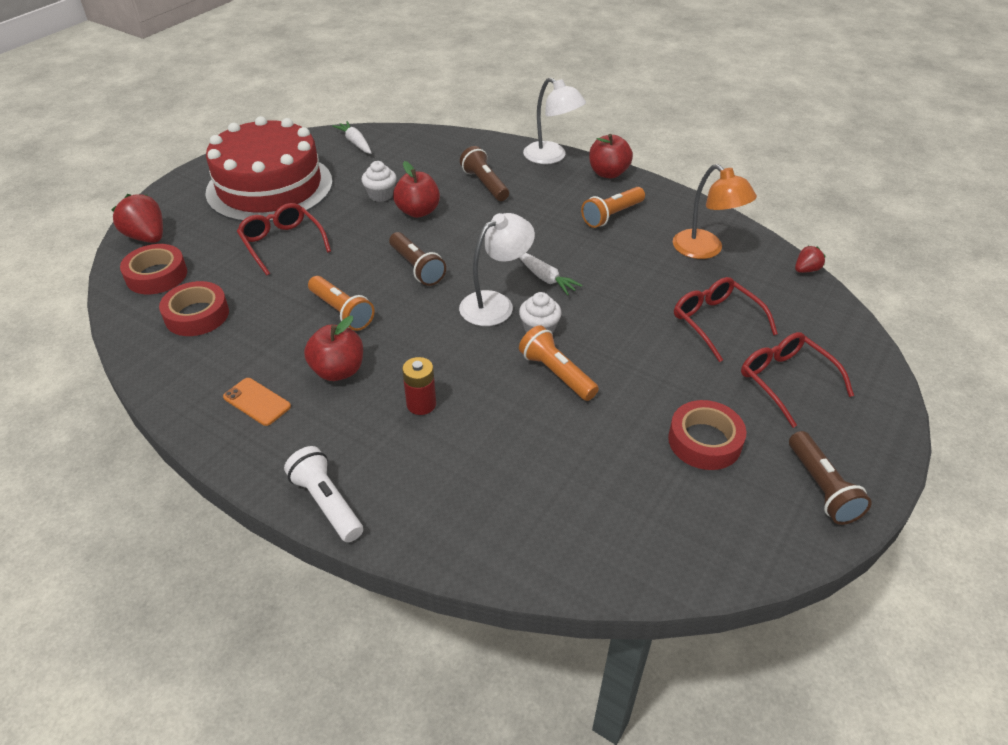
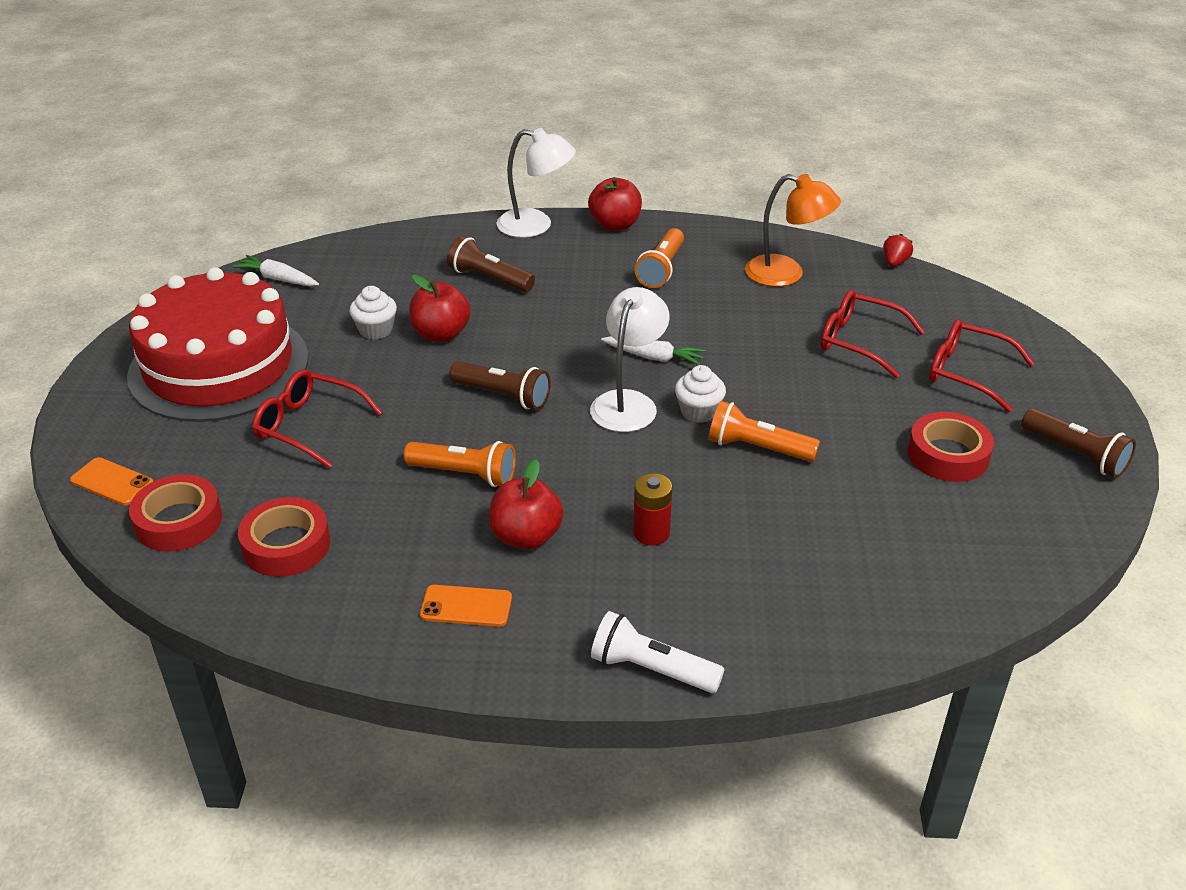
camera: 30 degrees left, 5 degrees down
red strawberry [111,194,163,243] -> orange phone [70,457,153,506]

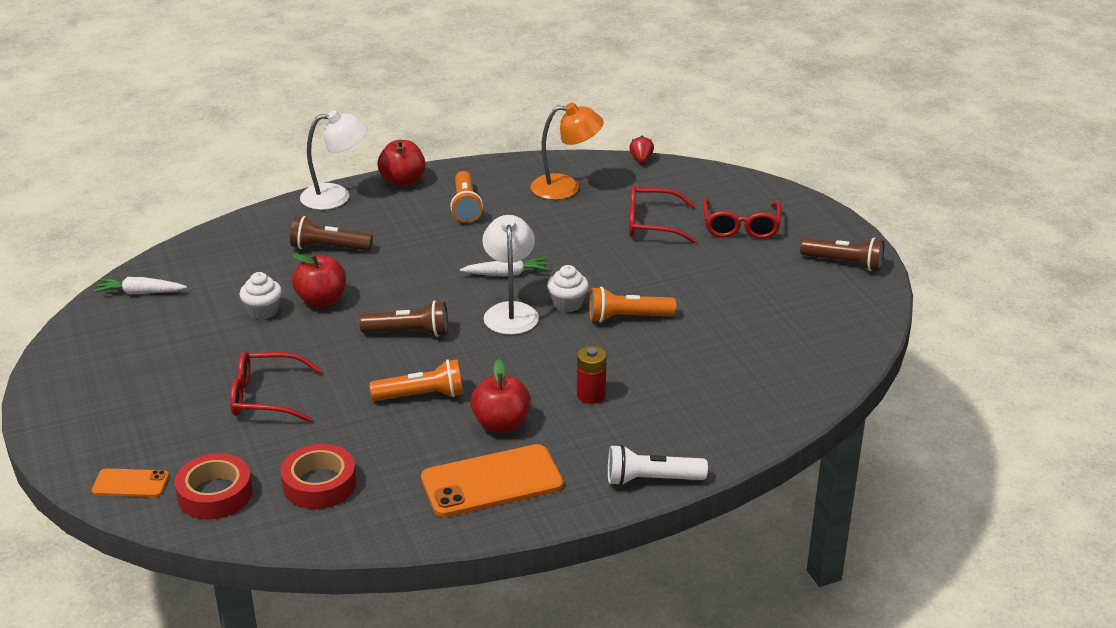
camera: 25 degrees left, 5 degrees down
red cake [127,267,308,422] -> none
orange phone [420,585,512,627] -> orange phone [421,444,563,517], size x1.90
red tape [908,412,994,482] -> none
red glasses [929,319,1035,412] -> red glasses turned 90 degrees counterclockwise [703,198,781,239]

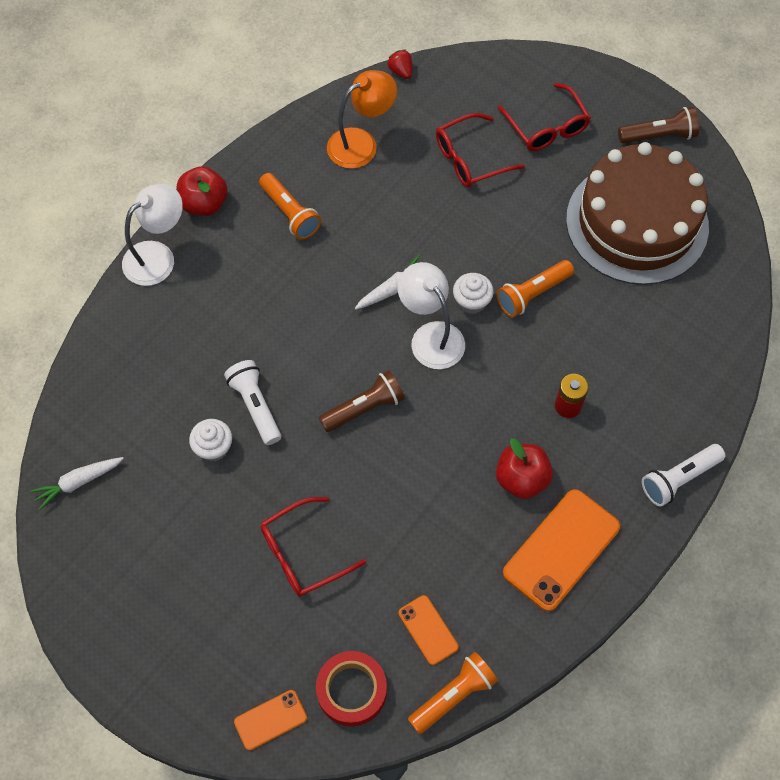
camera: 30 degrees left, 30 degrees up
red tape [281,444,357,509] -> orange phone [398,595,459,665]
brown flashlight [290,216,373,251] -> none
red apple [292,253,346,307] -> white flashlight [224,360,281,445]
orange flashlight [369,359,463,401] -> orange flashlight moved to [408,652,498,734]
none -> brown cake [566,142,709,285]

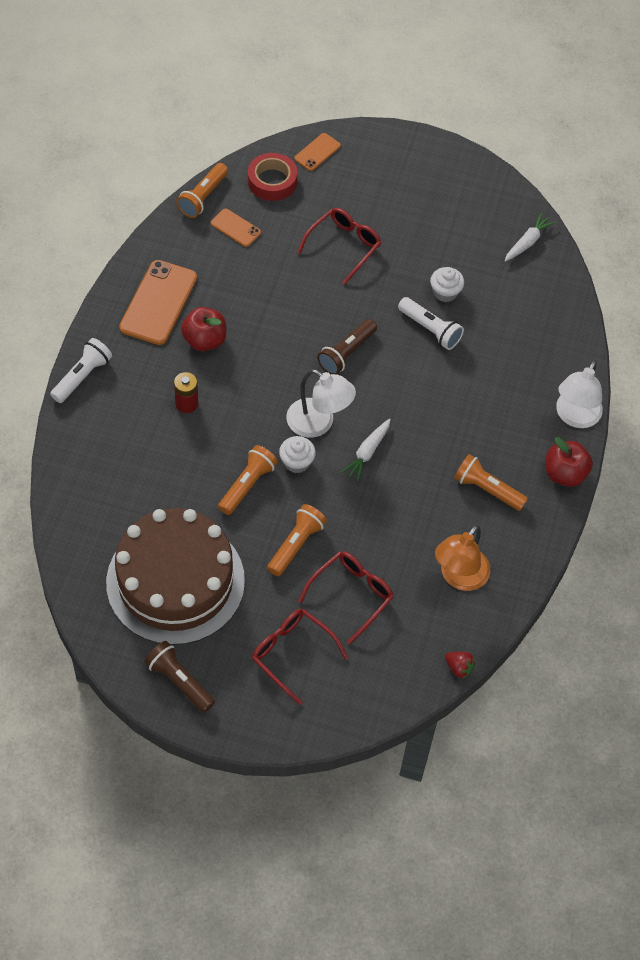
camera: 155 degrees right, 5 degrees down
brown flashlight [618,107,699,144] -> brown flashlight turned 75 degrees clockwise [144,641,215,713]
none -> orange flashlight [267,504,327,576]

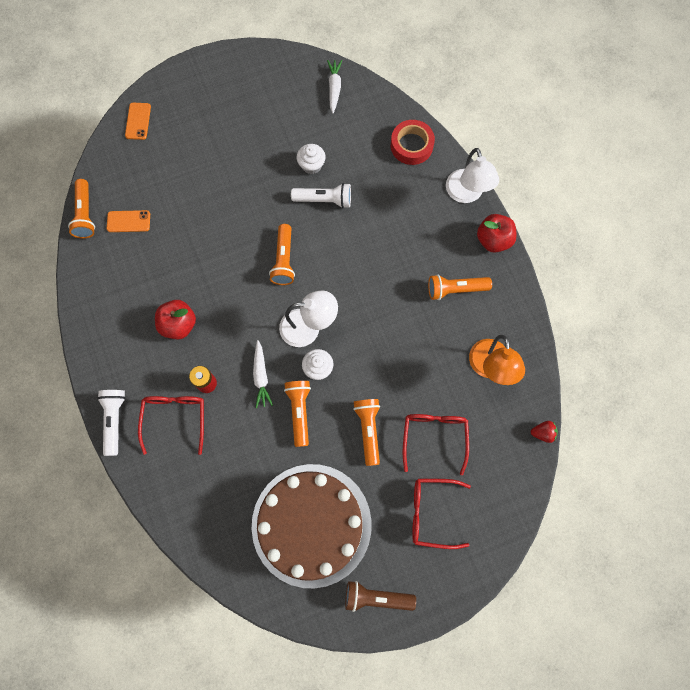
camera: 35 degrees left, 15 degrees up
orange phone [119,260,197,345] -> none
red tape [248,153,298,201] -> red tape moved to [391,120,435,165]
red glasses [297,208,382,284] -> red glasses moved to [138,396,204,455]
brown flashlight [317,319,377,375] -> orange flashlight [269,224,295,285]
white carrot [341,419,391,481] -> white carrot moved to [253,340,273,408]

